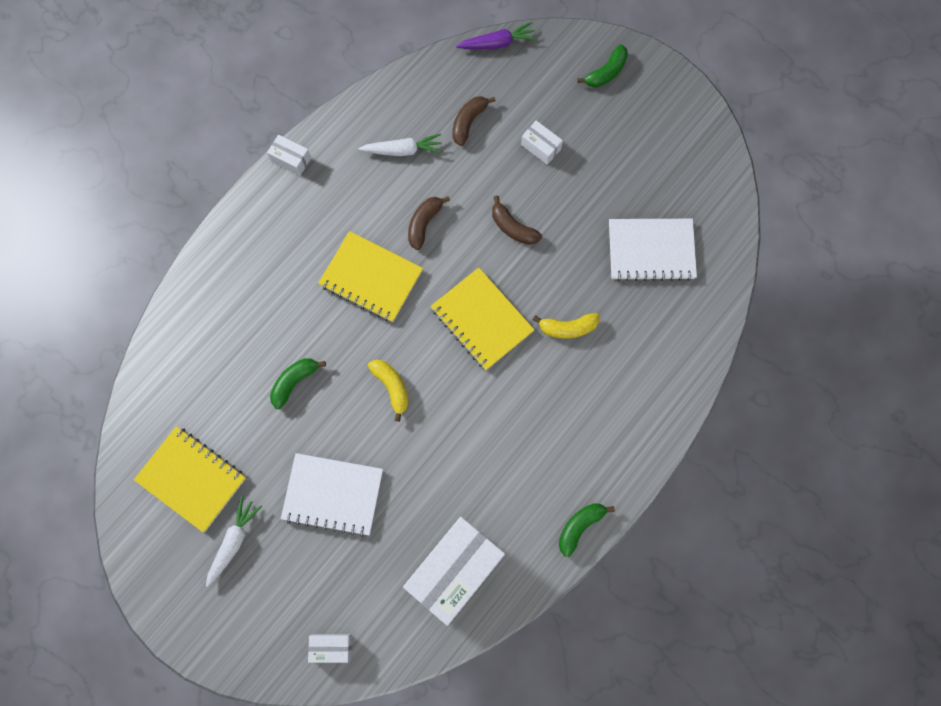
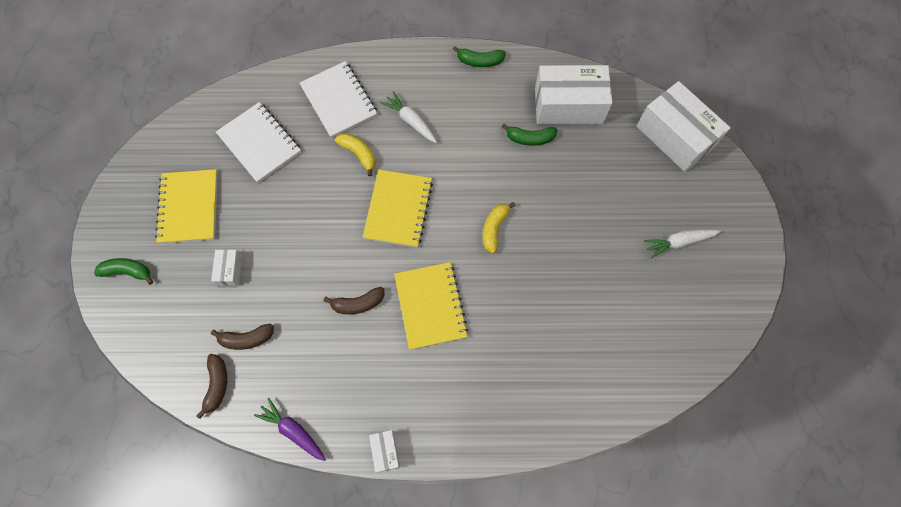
camera: 130 degrees left, 5 degrees down
yellow notebook [134,426,246,533] -> yellow notebook moved to [155,169,218,244]
green banana [270,358,326,409] -> green banana moved to [502,124,557,146]
white notebook [281,453,383,537] -> white notebook moved to [299,61,378,138]
white box [308,634,352,663] -> white box [637,81,731,172], size x2.24
white carrot [358,133,442,156] -> white carrot moved to [380,91,437,143]
purple carrot [456,22,537,49] -> purple carrot moved to [254,398,326,461]
brown banana [492,195,542,245] -> brown banana moved to [196,354,227,419]

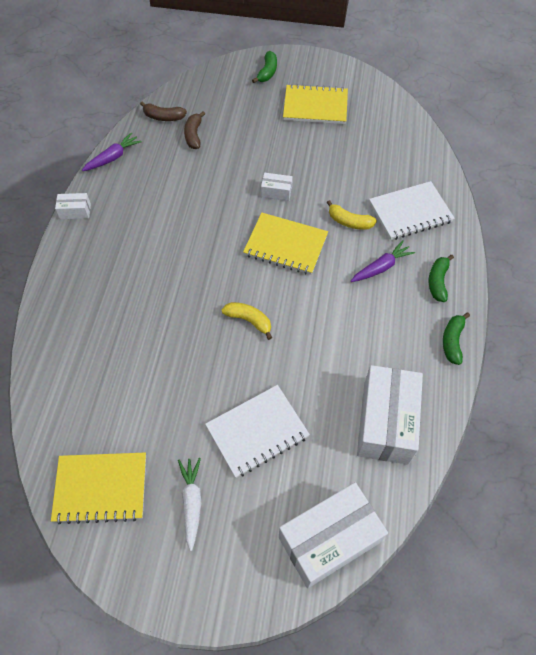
camera: 100 degrees right, 10 degrees down
white box [211,250,242,287] -> white box moved to [261,173,293,201]
white notebook [216,102,301,183] -> white notebook moved to [205,385,310,478]
brown banana [324,287,385,314] -> none
yellow banana [335,133,376,176] -> yellow banana turned 60 degrees clockwise [327,200,377,230]
white carrot [380,91,437,143] -> purple carrot [351,240,415,282]
yellow notebook [394,262,469,350] -> yellow notebook moved to [51,453,146,524]
green banana [502,124,557,146] -> green banana moved to [429,255,454,302]

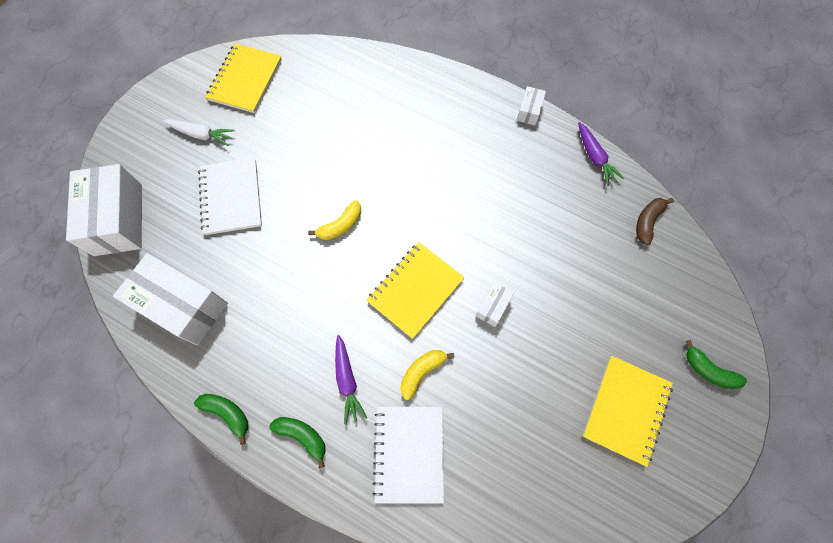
camera: 110 degrees right, 10 degrees up
brown banana [184,111,205,149] -> none

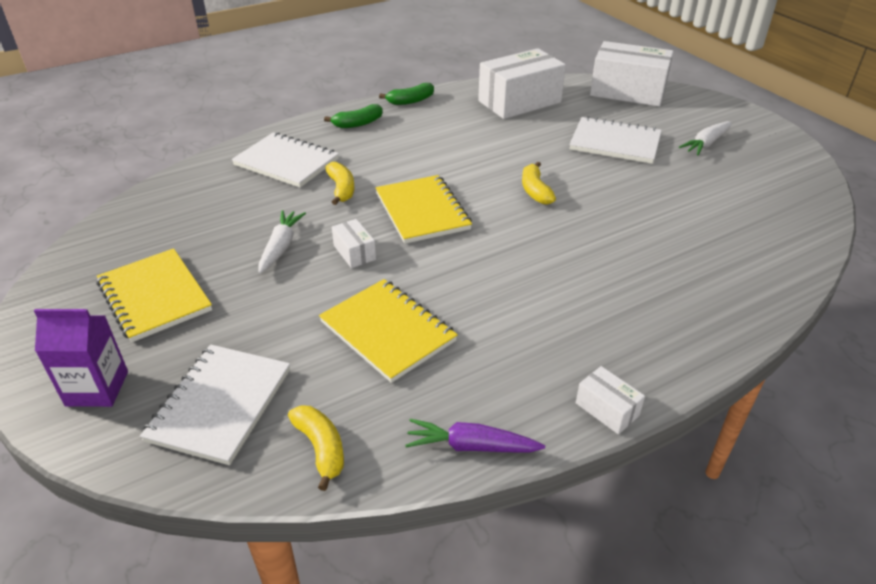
camera: 120 degrees right, 30 degrees down
yellow notebook [205,44,282,113] -> yellow notebook moved to [319,279,458,383]
purple carrot [335,335,367,424] -> none
brown banana [636,198,674,245] -> yellow banana [288,405,344,491]
green banana [686,340,747,389] -> purple carton [34,309,128,407]
none -> white notebook [140,344,290,465]
none -> white carrot [259,210,306,274]

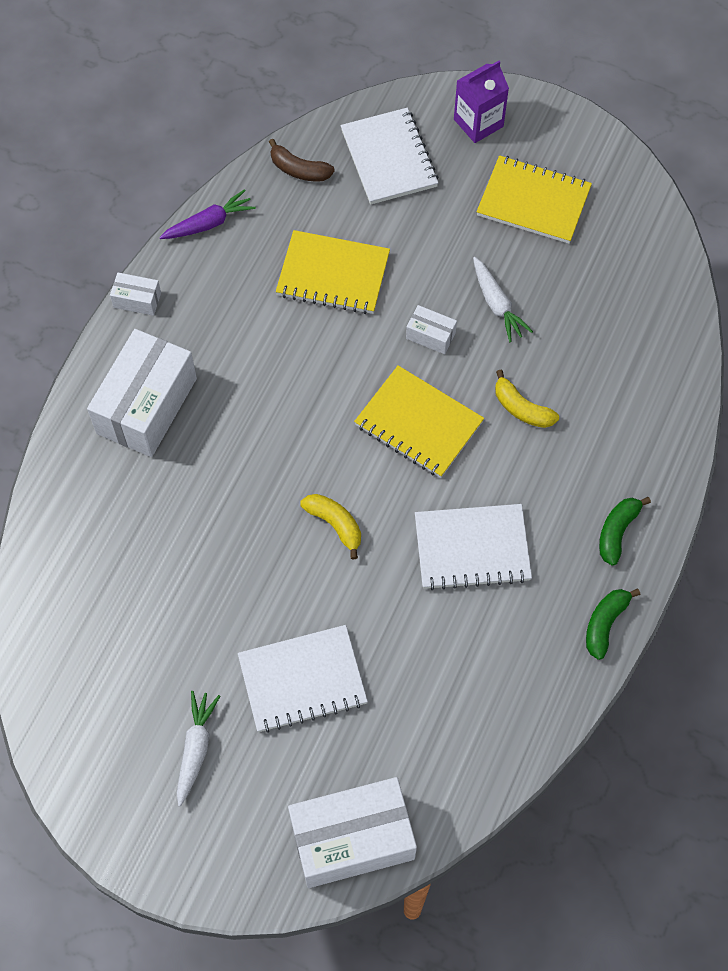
camera: 145 degrees right, 25 degrees up
white notebook [232,132,339,188] -> white notebook moved to [415,504,532,590]
yellow banana [288,405,344,491] -> brown banana [269,139,335,182]
white box [478,48,566,119] -> white box moved to [87,329,197,457]

